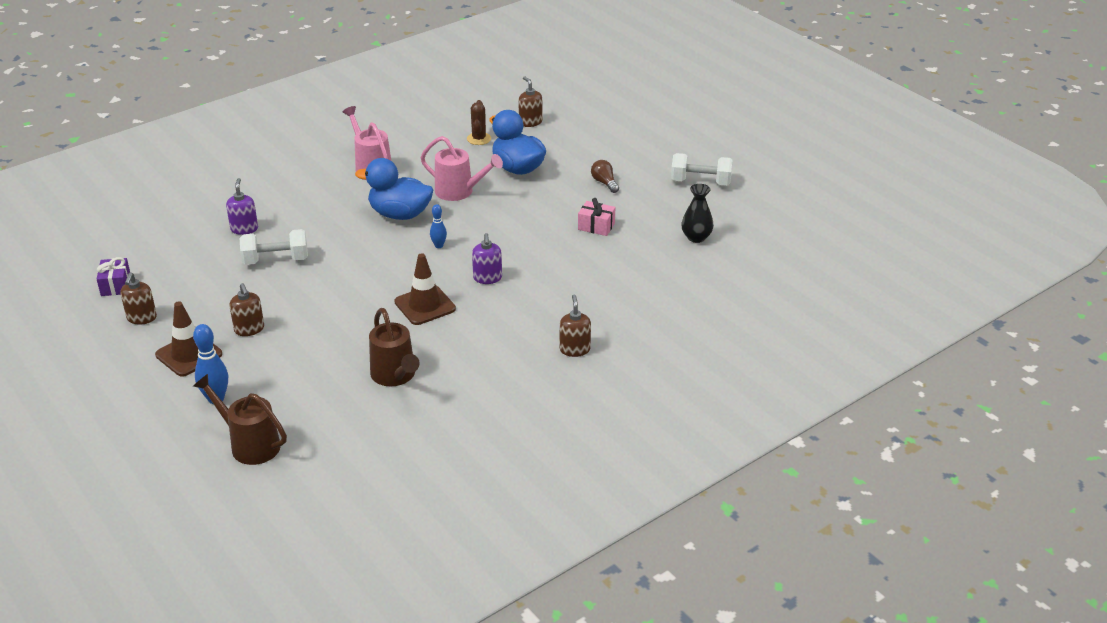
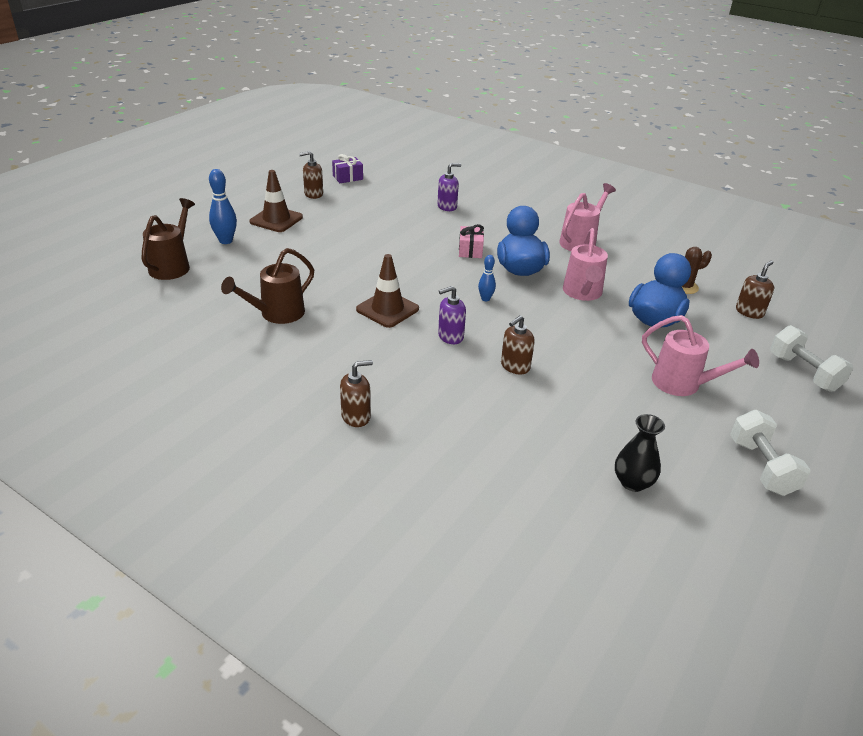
camera: 70 degrees right, 0 degrees up
brown soap dispenser [229,283,264,336] -> brown soap dispenser moved to [501,315,535,375]
white dumbbell [240,229,308,265] -> white dumbbell moved to [770,325,853,392]
pink gift [578,198,615,236] -> pink gift moved to [459,224,484,258]
brown light bulb [591,160,619,193] -> pink watering can [642,315,759,396]

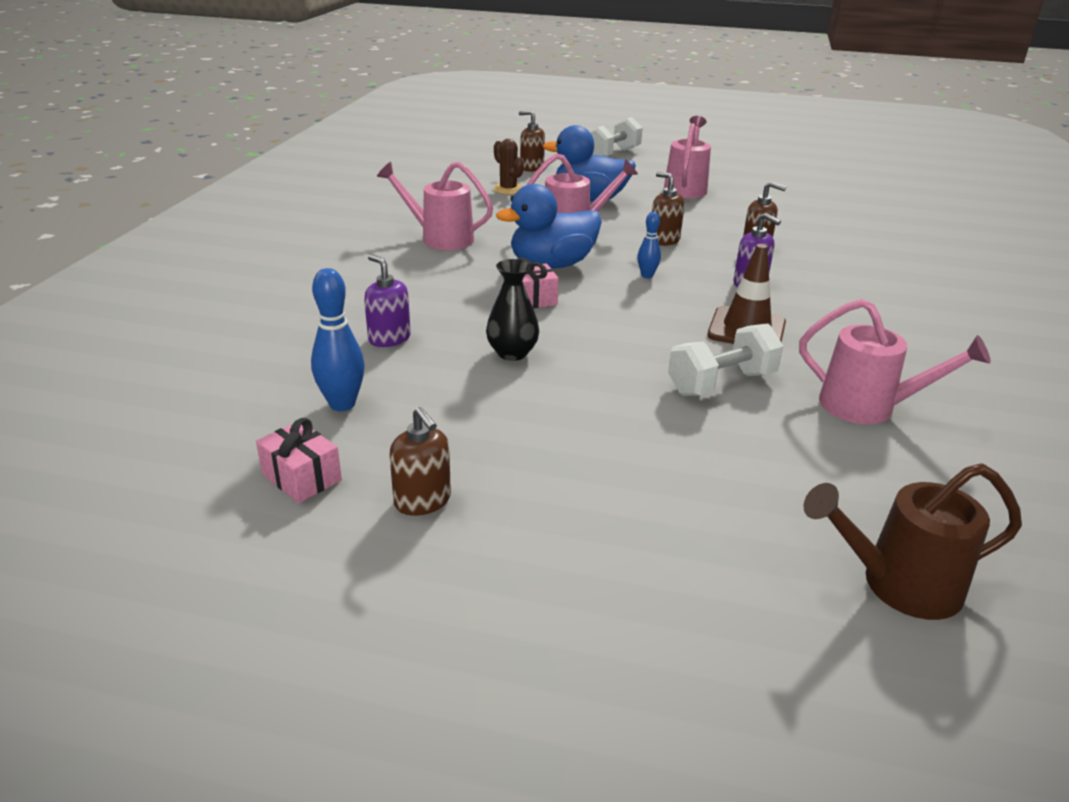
camera: 110 degrees left, 5 degrees down
blue bowling pin [209,169,237,244] -> blue bowling pin moved to [311,268,364,411]
brown watering can [221,248,314,324] -> pink watering can [799,299,991,424]
brown traffic cone [250,170,303,232] -> none
purple gift [332,154,363,183] -> pink gift [256,418,342,503]
brown soap dispenser [340,360,373,427] -> brown soap dispenser moved to [652,172,685,246]
black vase [615,414,665,492] -> black vase moved to [486,259,539,361]
white dumbbell [730,410,810,496] -> white dumbbell moved to [668,324,783,396]

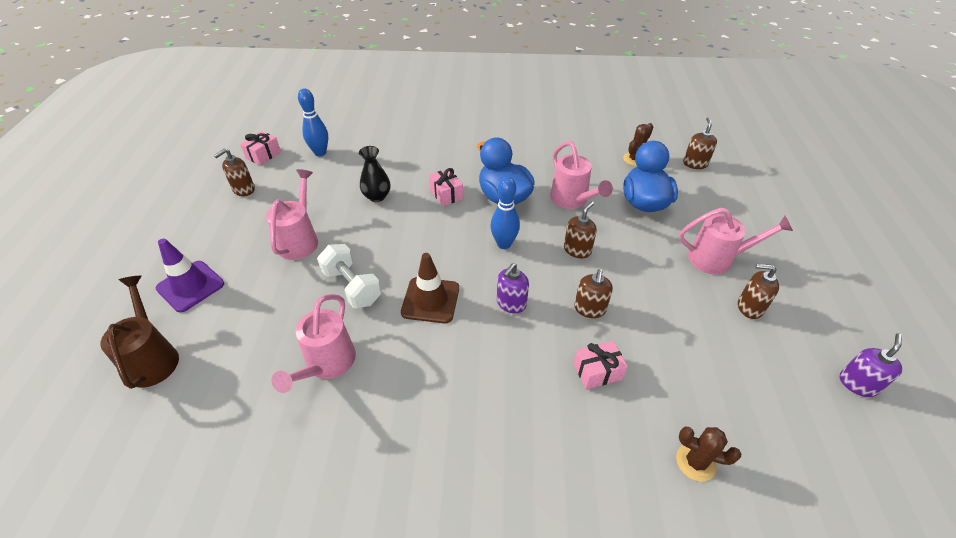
camera: 80 degrees right, 15 degrees up
purple soap dispenser [364,254,411,347] -> purple soap dispenser moved to [840,333,902,397]
pink watering can [377,161,493,250] -> pink watering can moved to [266,169,318,260]
white dumbbell [589,117,643,157] -> none
blue bowling pin [637,212,661,278] -> blue bowling pin [490,177,520,249], size x1.66
none -> purple traffic cone [155,238,224,312]
none -> pink gift [574,341,628,389]
none -> brown cactus [676,427,741,481]
none -> brown soap dispenser [738,264,779,319]

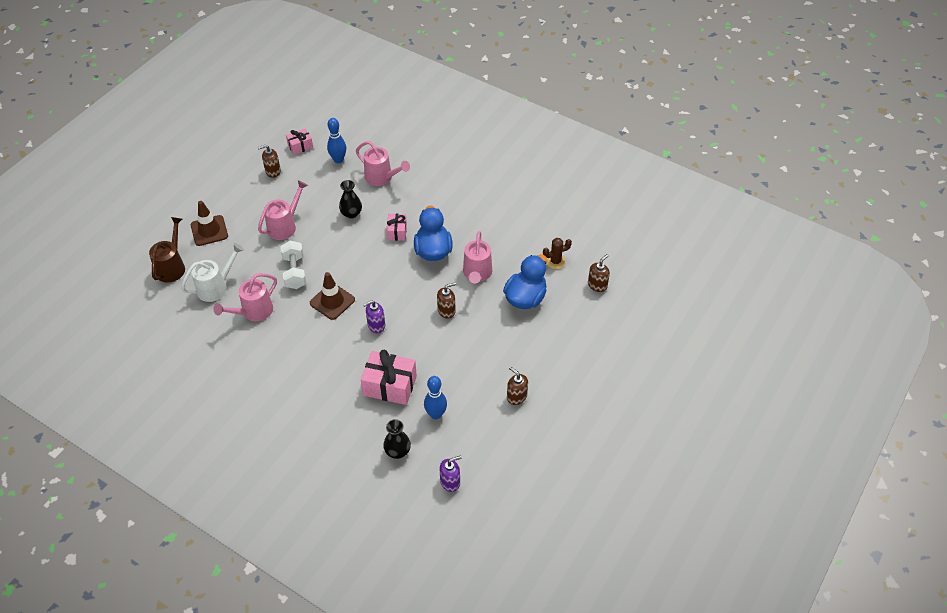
camera: 30 degrees right, 5 degrees up
purple traffic cone [155,238,224,312] -> brown traffic cone [191,201,228,246]
blue bowling pin [490,177,520,249] -> blue bowling pin moved to [424,376,447,419]
brown soap dispenser [574,269,613,318] -> none
pink gift [574,341,628,389] -> pink gift [361,350,417,405], size x1.79
brown cactus [676,427,741,481] -> black vase [383,419,411,459]
pink watering can [679,208,793,274] -> pink watering can moved to [356,141,410,186]
purple soap dispenser [840,333,902,397] -> purple soap dispenser moved to [440,456,461,492]
none -> white watering can [181,243,244,302]

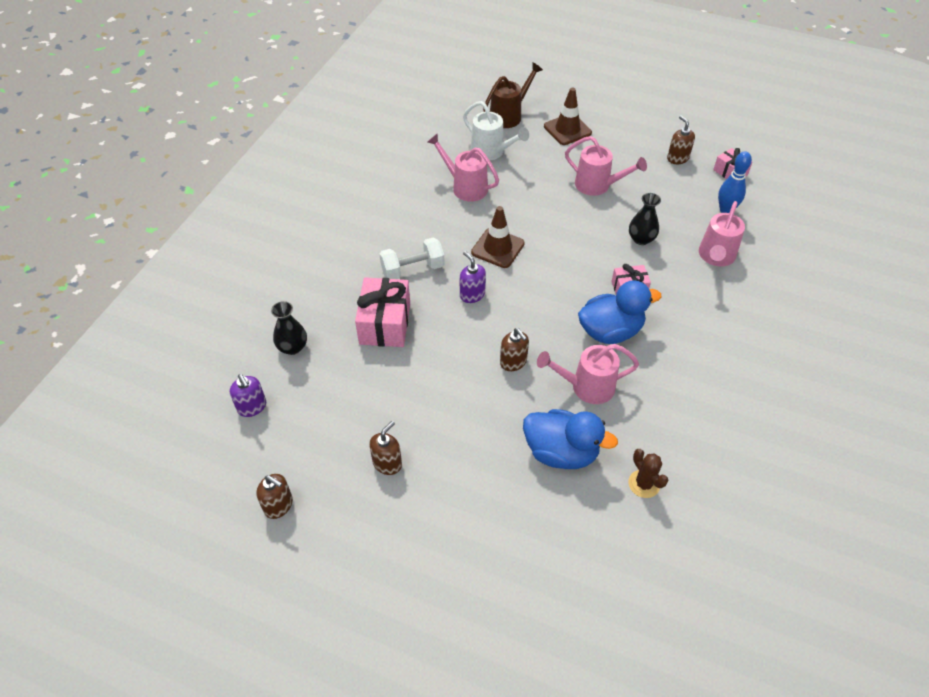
camera: 80 degrees right, 0 degrees up
brown watering can [149,217,185,283] -> brown watering can turned 45 degrees counterclockwise [483,62,543,128]
white dumbbell [280,241,306,289] -> white dumbbell moved to [379,237,445,279]
blue bowling pin [424,376,447,419] -> none
brown soap dispenser [588,254,610,292] -> brown soap dispenser moved to [256,474,293,519]

